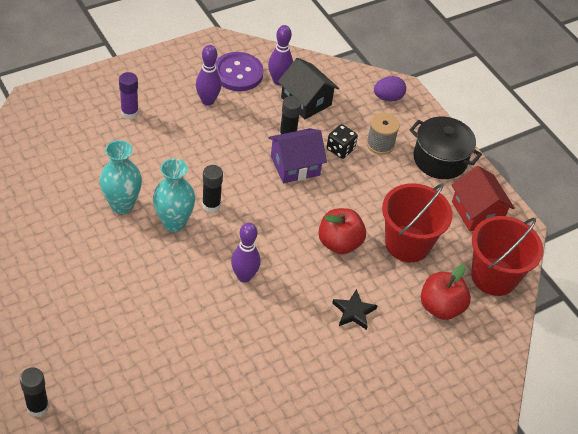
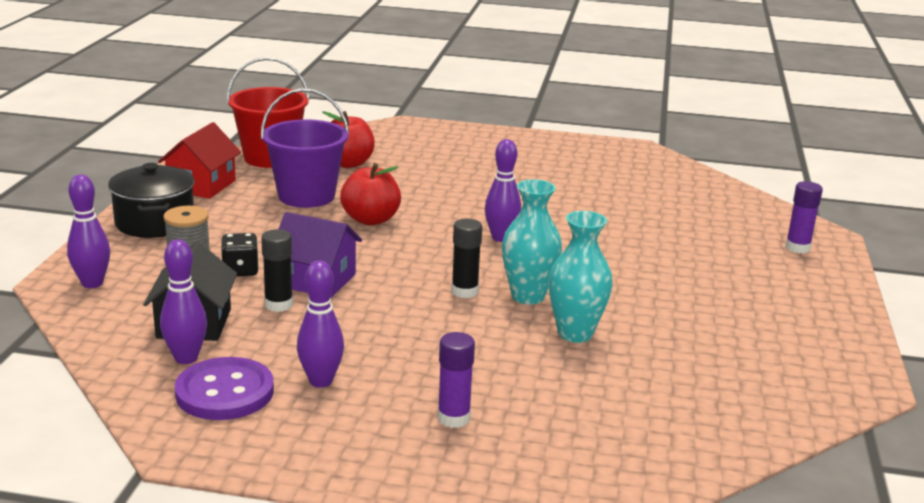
camera: 135 degrees left, 25 degrees down
black glue stick [20,367,49,417] -> purple glue stick [785,181,823,253]
black star [332,289,378,330] -> none
purple egg [374,76,406,101] -> purple bowling pin [67,174,110,288]
red bucket [382,183,452,262] -> purple bucket [261,88,349,208]

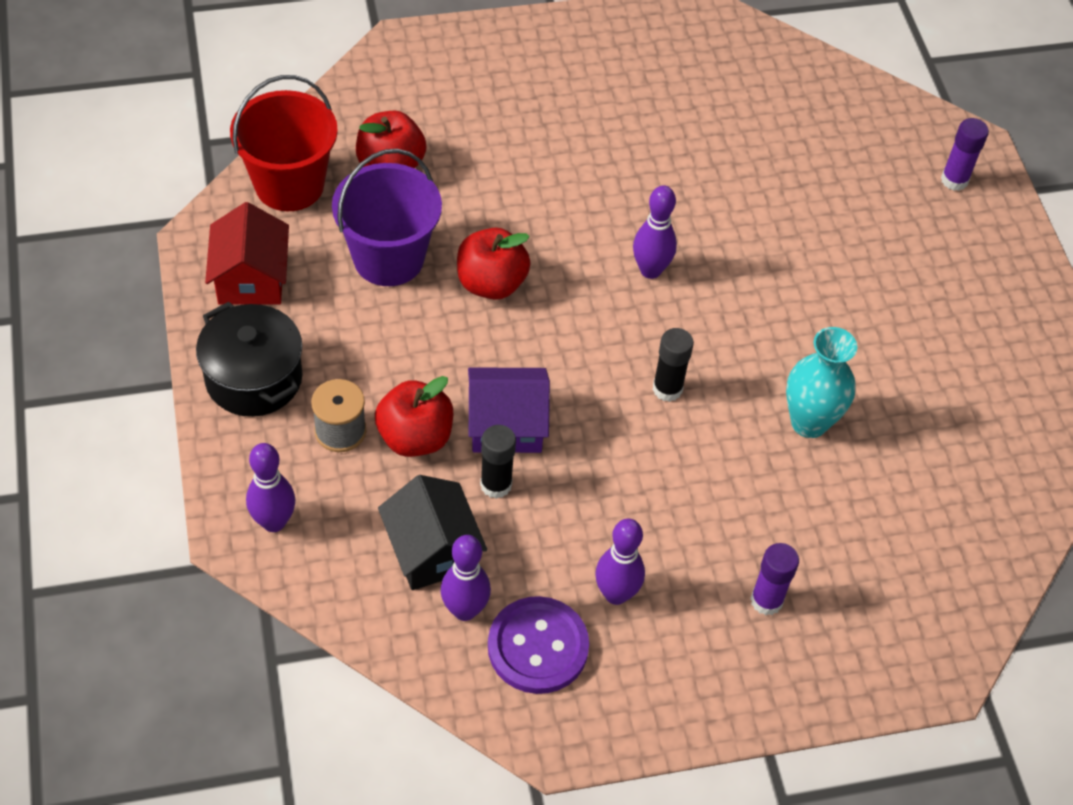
camera: 25 degrees left, 30 degrees up
black dice [221,233,259,276] -> red apple [375,376,453,457]
turquoise vase [502,179,562,305] -> none

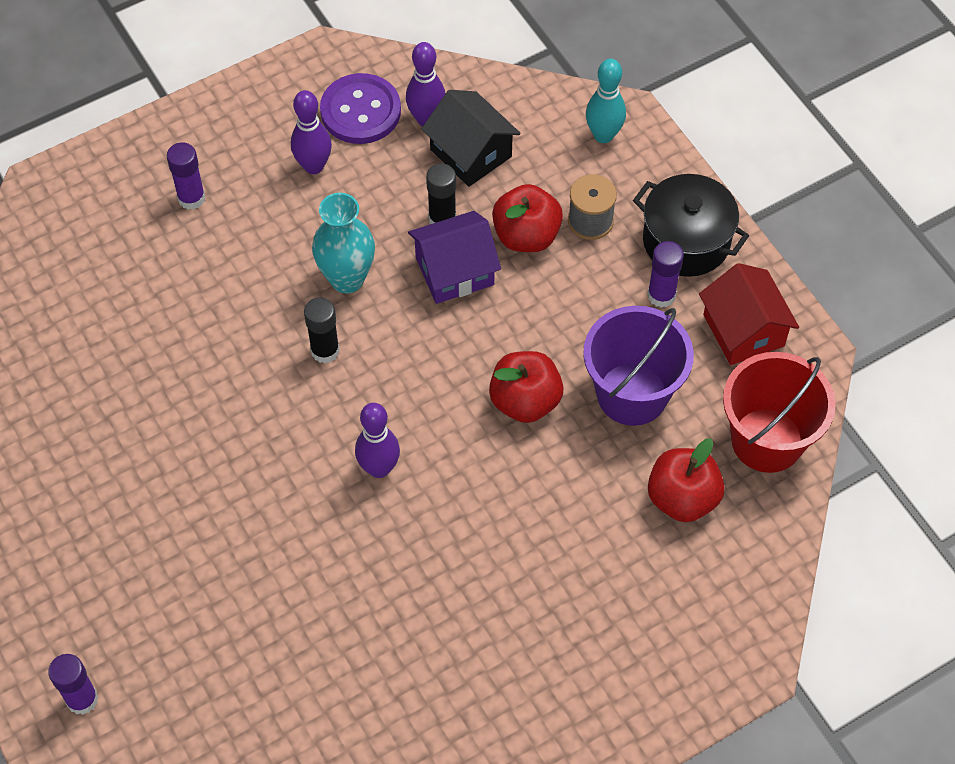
camera: 165 degrees right, 5 degrees up
purple bowling pin [246,443,295,532] -> turquoise bowling pin [586,59,626,143]
turquoise vase [786,327,857,438] -> turquoise vase moved to [312,193,375,293]
none -> purple glue stick [647,241,684,308]

